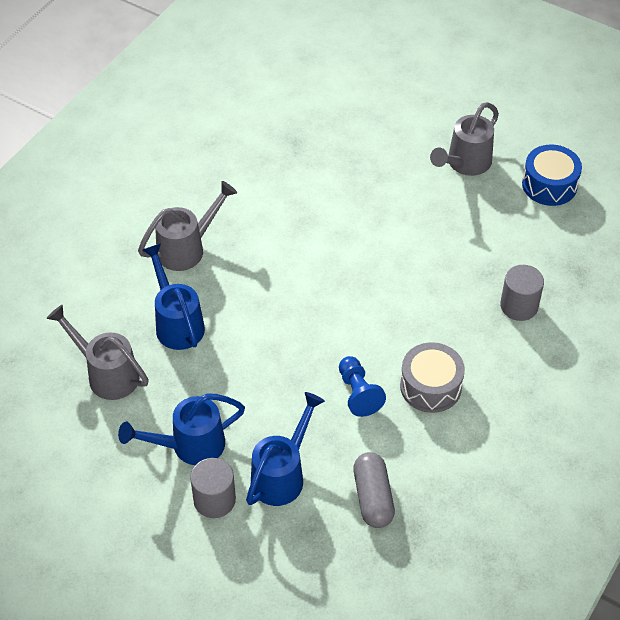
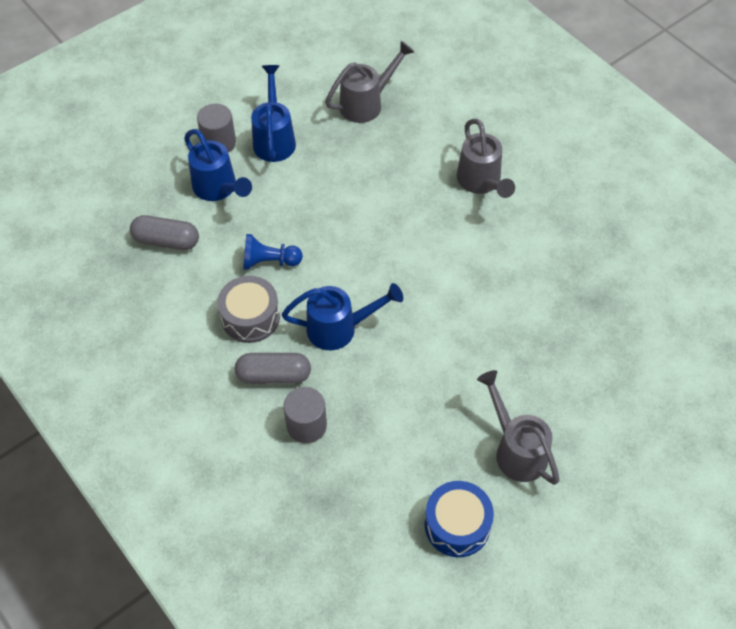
camera: 110 degrees right, 5 degrees up
blue watering can [143,243,205,350] -> blue watering can moved to [282,283,403,350]
none -> grey capsule [235,353,311,384]

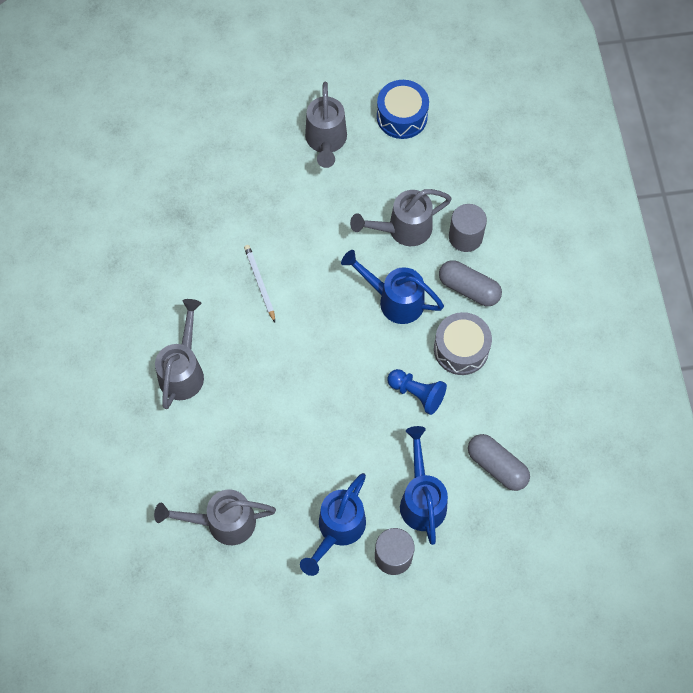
camera: 150 degrees left, 10 degrees up
none -> white pencil [244,245,275,322]
none -> grey watering can [350,189,452,246]

